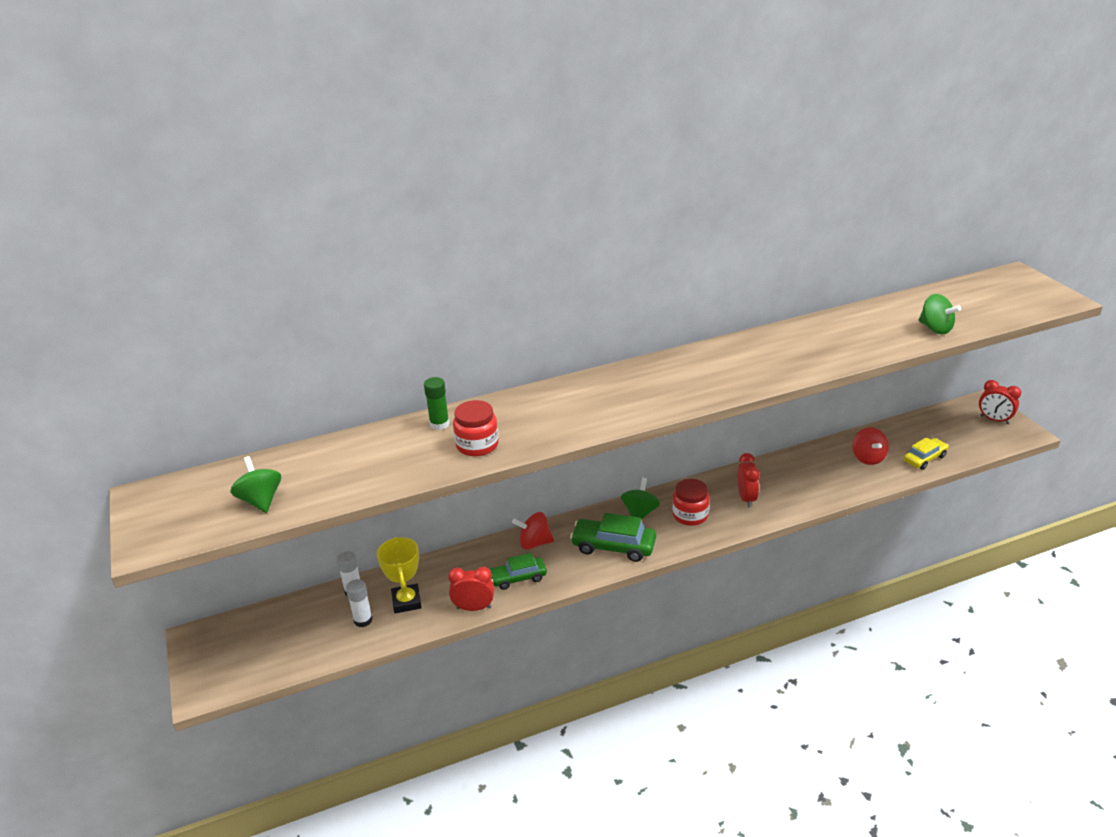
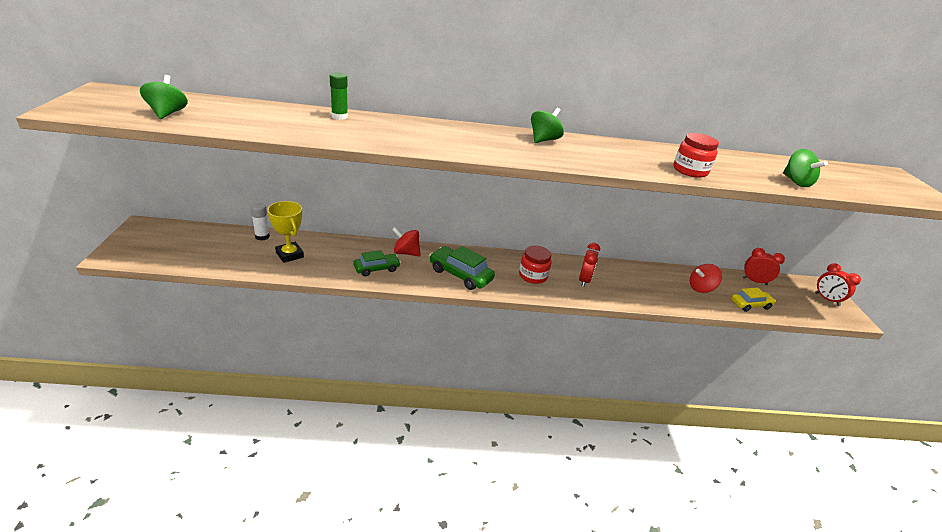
camera: 15 degrees right, 0 degrees up
white glue stick [346,579,373,627] -> none
yellow trophy [377,537,422,613] -> yellow trophy turned 45 degrees counterclockwise [267,201,304,263]
red clock [448,567,494,611] -> red clock moved to [743,248,785,285]
red jar [453,400,499,456] -> red jar moved to [674,133,719,178]
green car [490,553,547,590] -> green car turned 150 degrees clockwise [353,250,401,276]
green spinning top [621,478,660,520] -> green spinning top moved to [531,108,564,143]
red spinning top [852,428,889,465] -> red spinning top turned 60 degrees clockwise [690,264,722,293]

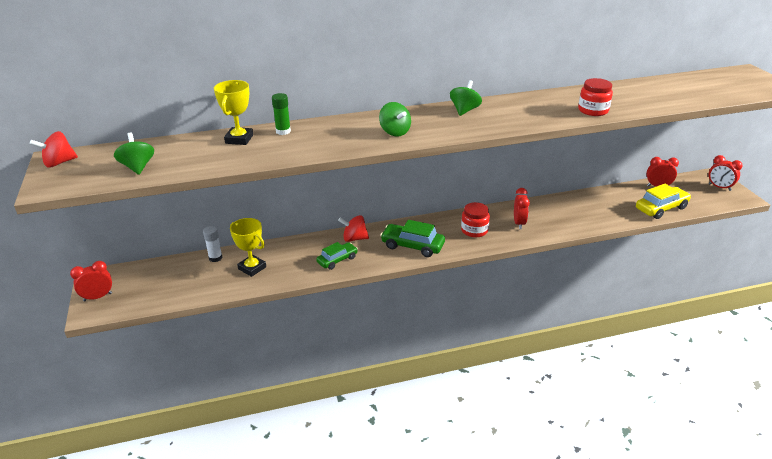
camera: 10 degrees left, 0 degrees up
red spinning top [690,264,722,293] -> red spinning top moved to [30,131,78,168]
yellow car [731,288,776,312] -> yellow car [636,184,691,219], size x1.52
green spinning top [783,149,828,187] -> green spinning top moved to [379,102,411,137]
none -> red clock [70,261,112,301]
none -> yellow trophy [214,80,253,145]

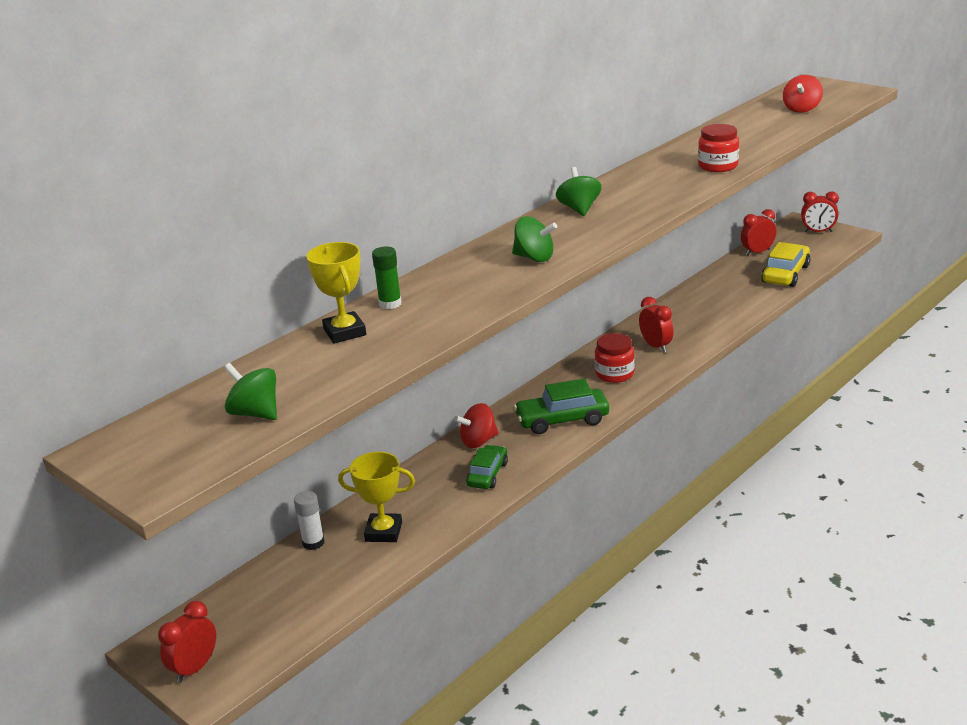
camera: 30 degrees left, 5 degrees down
red spinning top [30,131,78,168] -> red spinning top moved to [783,75,823,113]

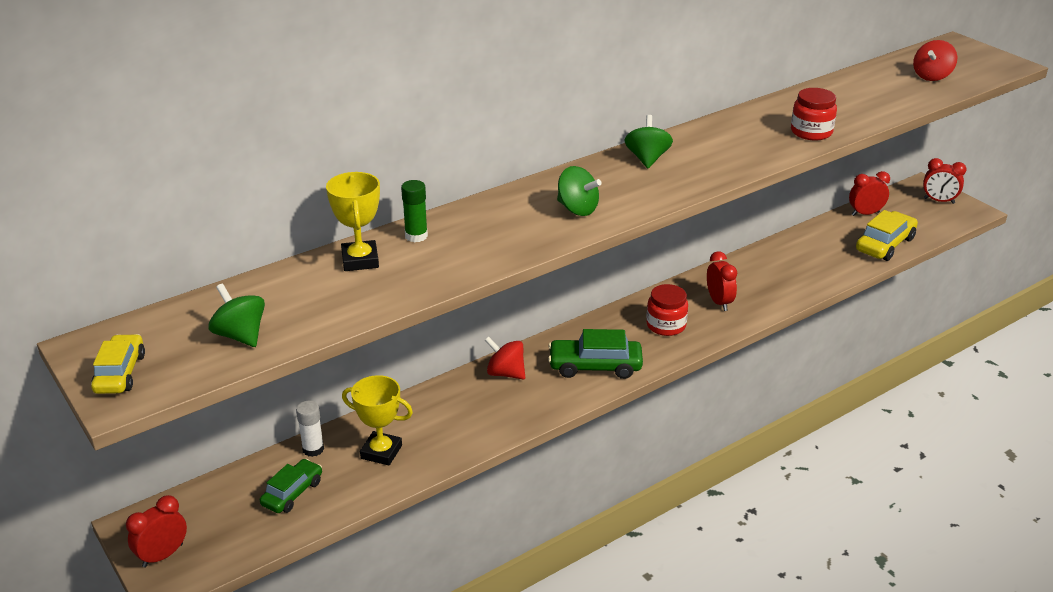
camera: 10 degrees right, 5 degrees up
red spinning top [454,403,499,448] -> red spinning top turned 45 degrees clockwise [485,337,525,379]
green car [466,445,508,489] -> green car moved to [260,459,322,513]
none -> yellow car [91,334,145,394]

